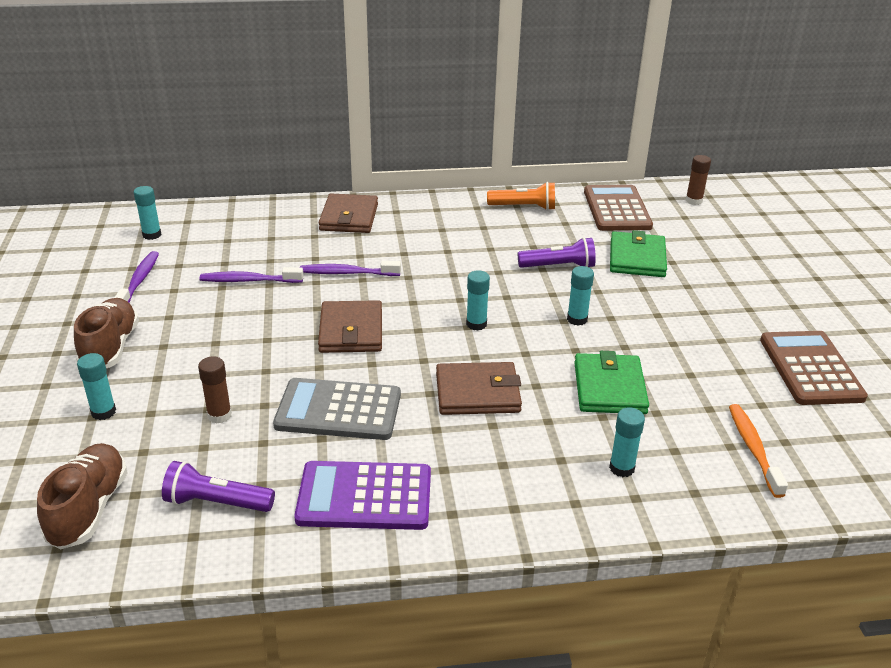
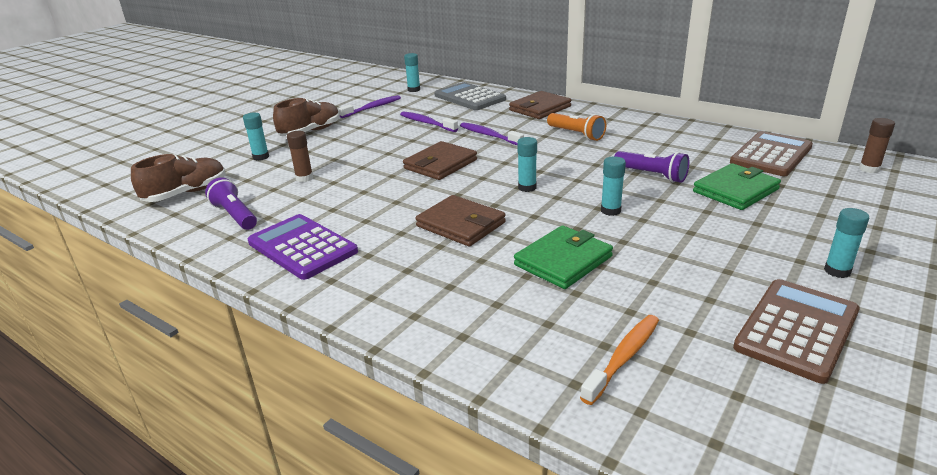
camera: 45 degrees right, 5 degrees down
grey calculator [273,378,401,440] -> grey calculator moved to [434,82,506,110]
orange flashlight [487,182,555,211] -> orange flashlight moved to [547,113,606,141]
turquoise glue stick [609,408,645,477] -> turquoise glue stick moved to [824,208,869,278]

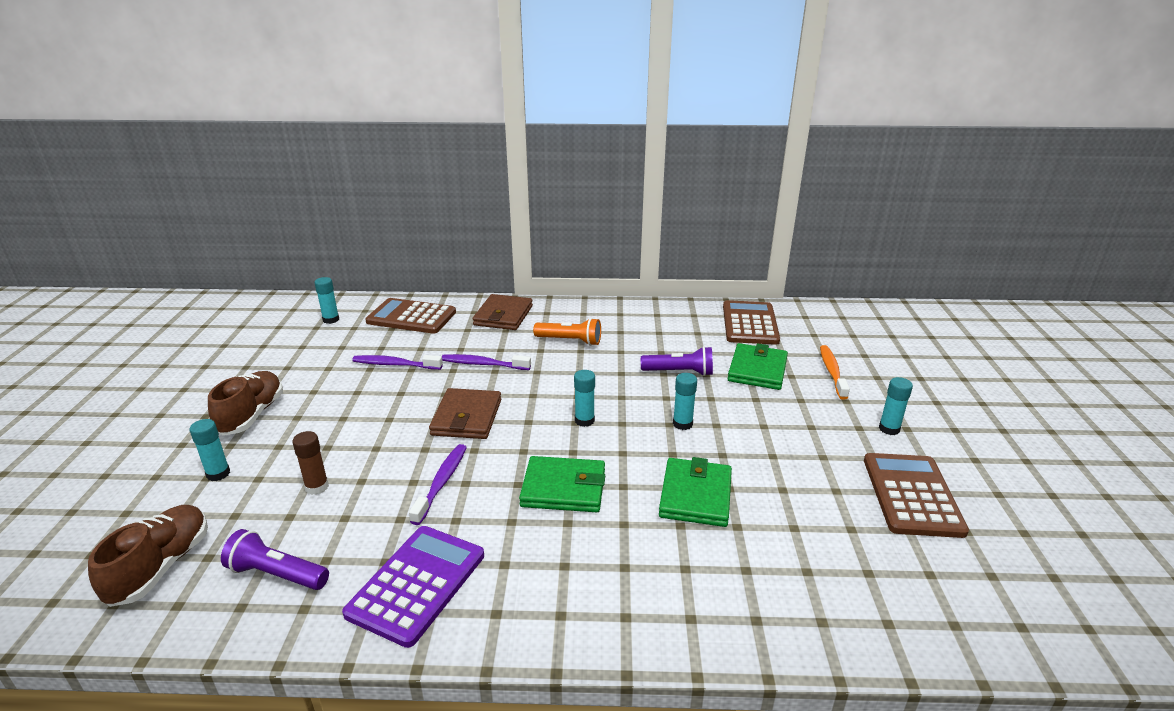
camera: 35 degrees left, 0 degrees up
purple calculator [248,214,358,280] -> purple calculator turned 105 degrees clockwise [342,526,484,648]
purple toothbrush [338,95,401,118] -> purple toothbrush moved to [409,444,467,525]
brown wallet [415,195,506,247] -> green wallet [519,456,605,512]
grey calculator [434,82,506,110] -> brown calculator [365,298,456,334]
orange toothbrush [580,315,659,405] -> orange toothbrush moved to [820,345,850,400]
brown glue stick [859,118,895,173] -> none

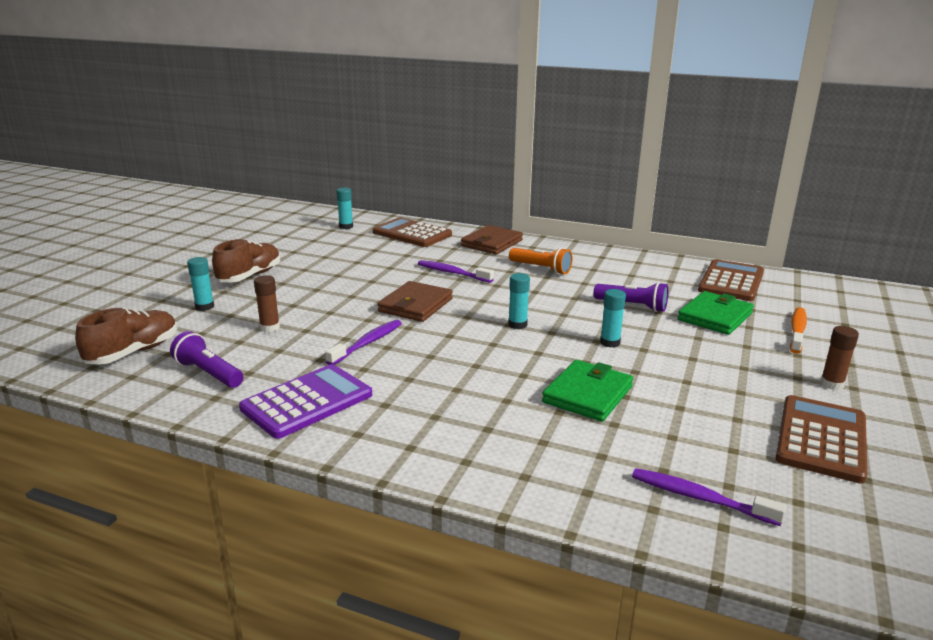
camera: 20 degrees right, 5 degrees down
purple toothbrush [352,355,443,370] -> purple toothbrush moved to [632,468,787,526]
green wallet [519,456,605,512] -> none
turquoise glue stick [879,377,913,435] -> brown glue stick [820,326,859,390]

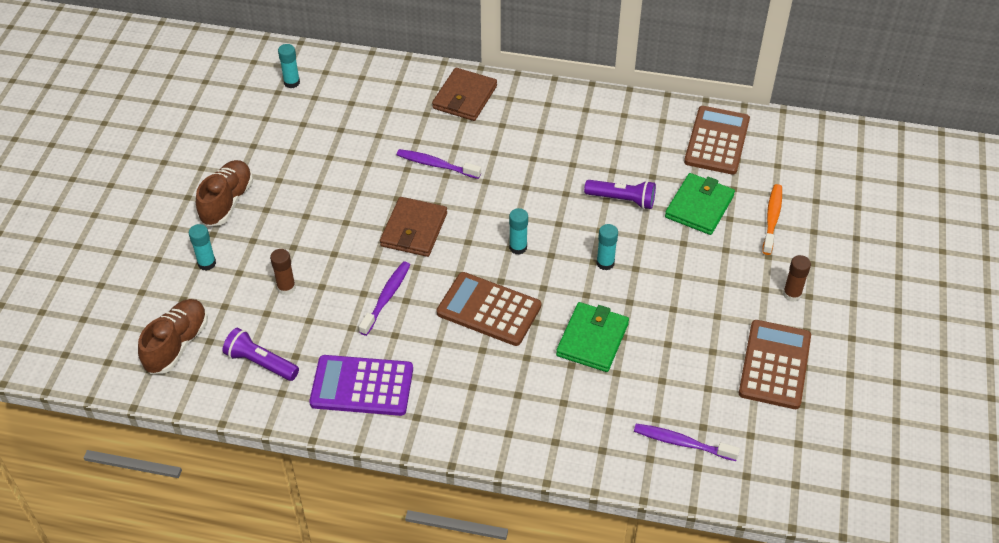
camera: 10 degrees left, 25 degrees up
purple calculator [239,364,372,439] -> purple calculator turned 120 degrees counterclockwise [309,355,413,416]
brown calculator [372,217,452,247] -> brown calculator moved to [437,272,541,346]
orange flashlight [509,248,573,274] -> none

